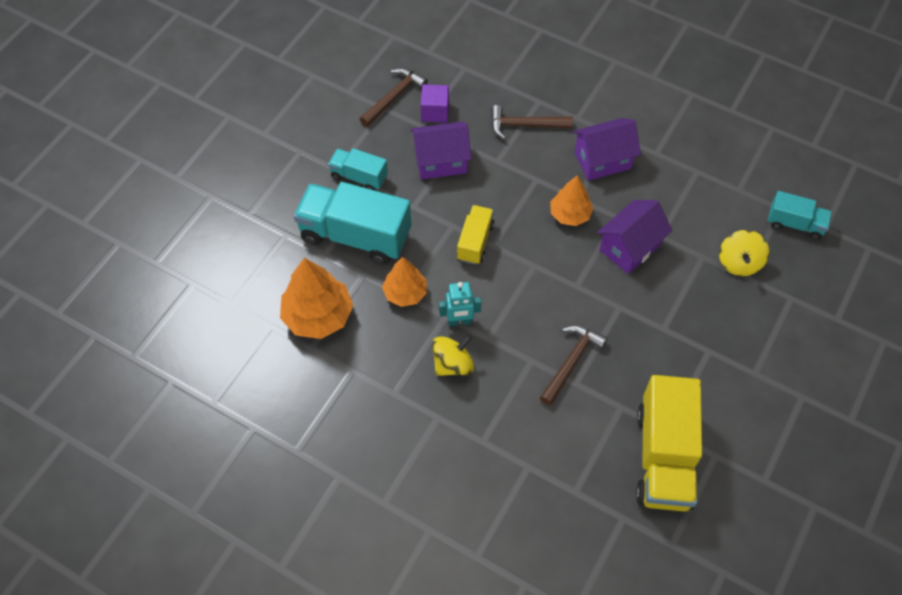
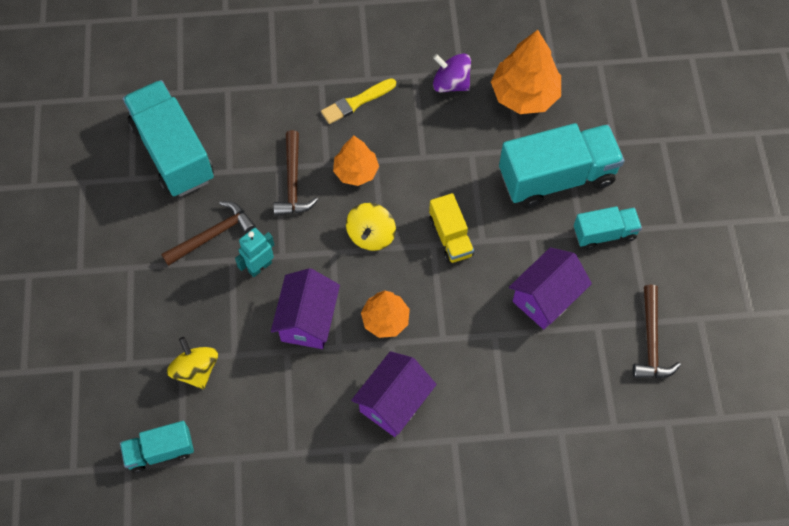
camera: 145 degrees right, 5 degrees up
orange tree [382,257,427,307] -> orange tree moved to [333,136,379,186]
purple cube [421,84,449,123] -> none
yellow spinning top [432,335,474,376] -> yellow spinning top moved to [346,203,396,251]
turquoise robot [439,282,481,326] -> turquoise robot moved to [235,228,274,277]
brown hammer [491,105,573,140] -> brown hammer moved to [161,201,256,266]
yellow truck [636,375,702,511] -> turquoise truck [123,80,214,197]
none -> yellow brush [321,78,396,124]
none -> purple spinning top [433,54,471,92]

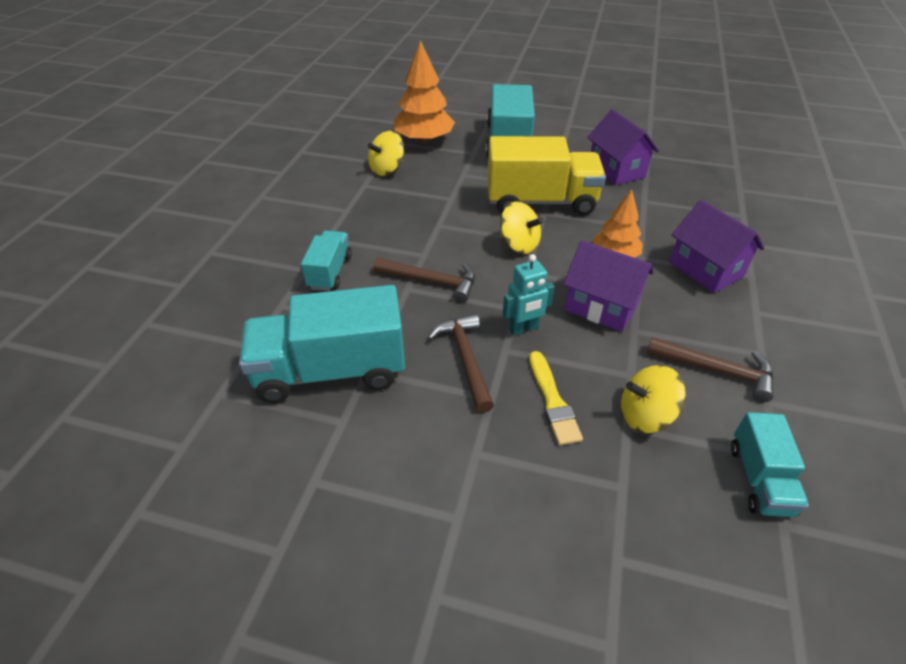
camera: 70 degrees left, 20 degrees down
turquoise robot [235,228,274,277] -> turquoise robot turned 90 degrees counterclockwise [503,254,555,336]
yellow brush [321,78,396,124] -> yellow brush moved to [529,351,583,445]
orange tree [333,136,379,186] -> none
yellow truck [429,193,474,263] -> yellow truck [487,136,606,215], size x1.87
purple spinning top [433,54,471,92] -> yellow spinning top [368,131,404,176]
turquoise truck [574,206,642,250] -> turquoise truck moved to [301,231,352,291]
brown hammer [633,285,681,378] -> brown hammer moved to [647,337,774,402]

